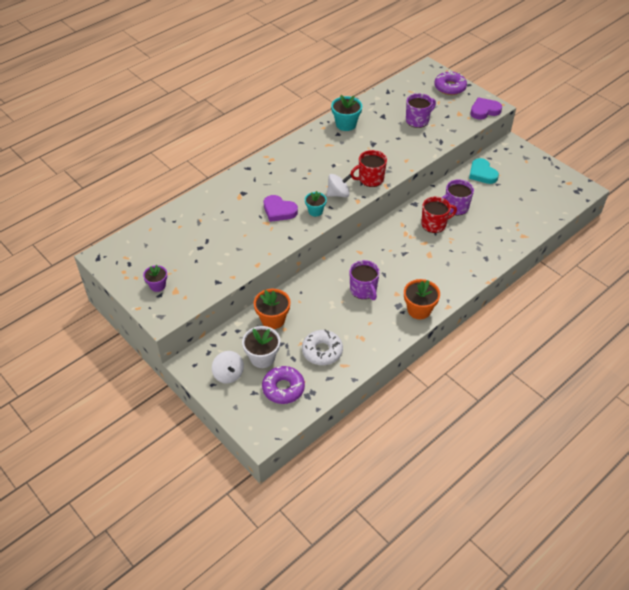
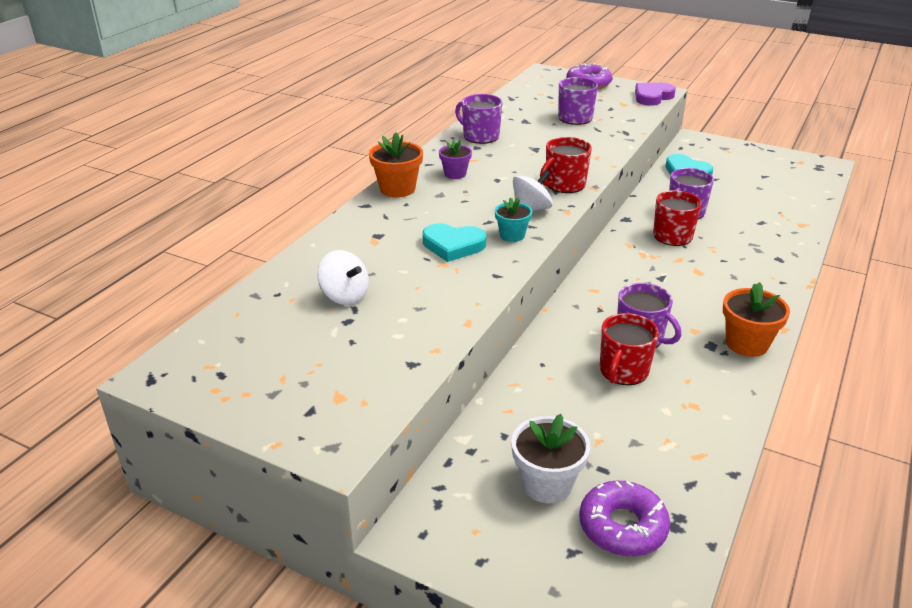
camera: 20 degrees left, 15 degrees down
purple flower pot [143,265,167,292] -> purple flower pot moved to [439,140,472,179]
white spinning top [212,351,244,384] -> white spinning top moved to [318,250,369,305]
orange flower pot [254,289,290,329] -> orange flower pot moved to [369,132,423,197]
purple heart [264,195,298,222] -> turquoise heart [423,223,486,262]
white donut [302,329,343,365] -> none
turquoise flower pot [331,95,362,131] -> purple mug [455,94,503,144]
none -> red mug [600,313,659,385]

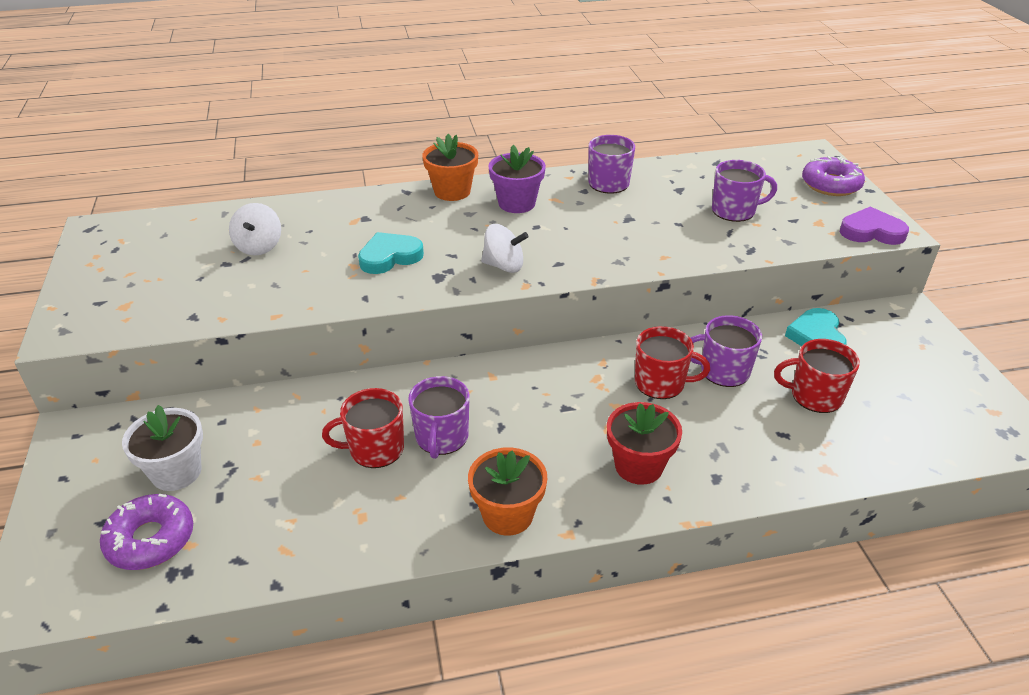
camera: 50 degrees right, 5 degrees up
turquoise heart [423,223,486,262] -> turquoise heart turned 90 degrees clockwise [358,232,424,274]
purple flower pot [439,140,472,179] -> purple flower pot [488,145,546,213], size x1.57
turquoise flower pot [495,197,532,242] -> none
red mug [540,137,592,193] -> red mug moved to [774,339,860,413]
none -> red flower pot [607,402,682,485]

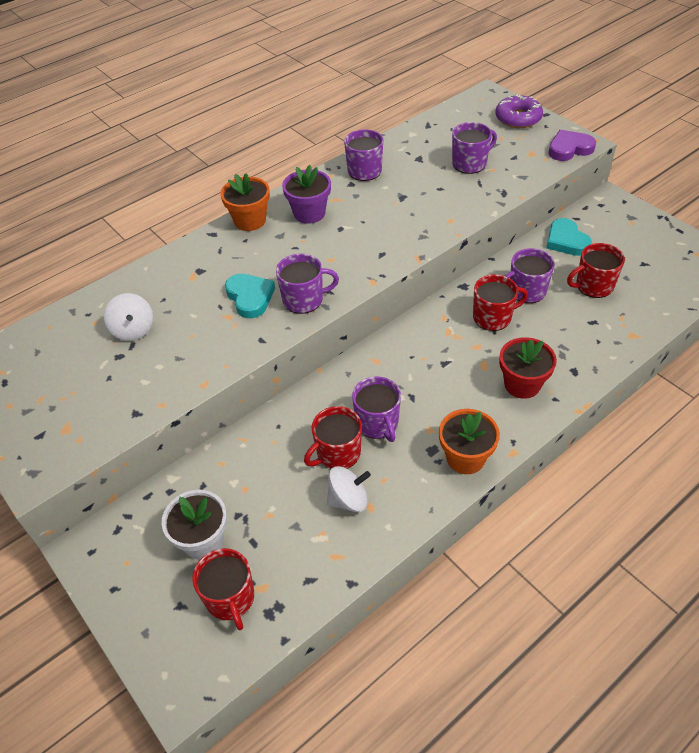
camera: 25 degrees left, 10 degrees up
purple donut [100,494,193,570] -> red mug [192,548,254,630]
turquoise heart [358,232,424,274] -> turquoise heart turned 120 degrees clockwise [225,274,275,318]
white spinning top [481,224,529,273] -> white spinning top moved to [327,466,371,512]
none -> purple mug [276,254,339,314]

